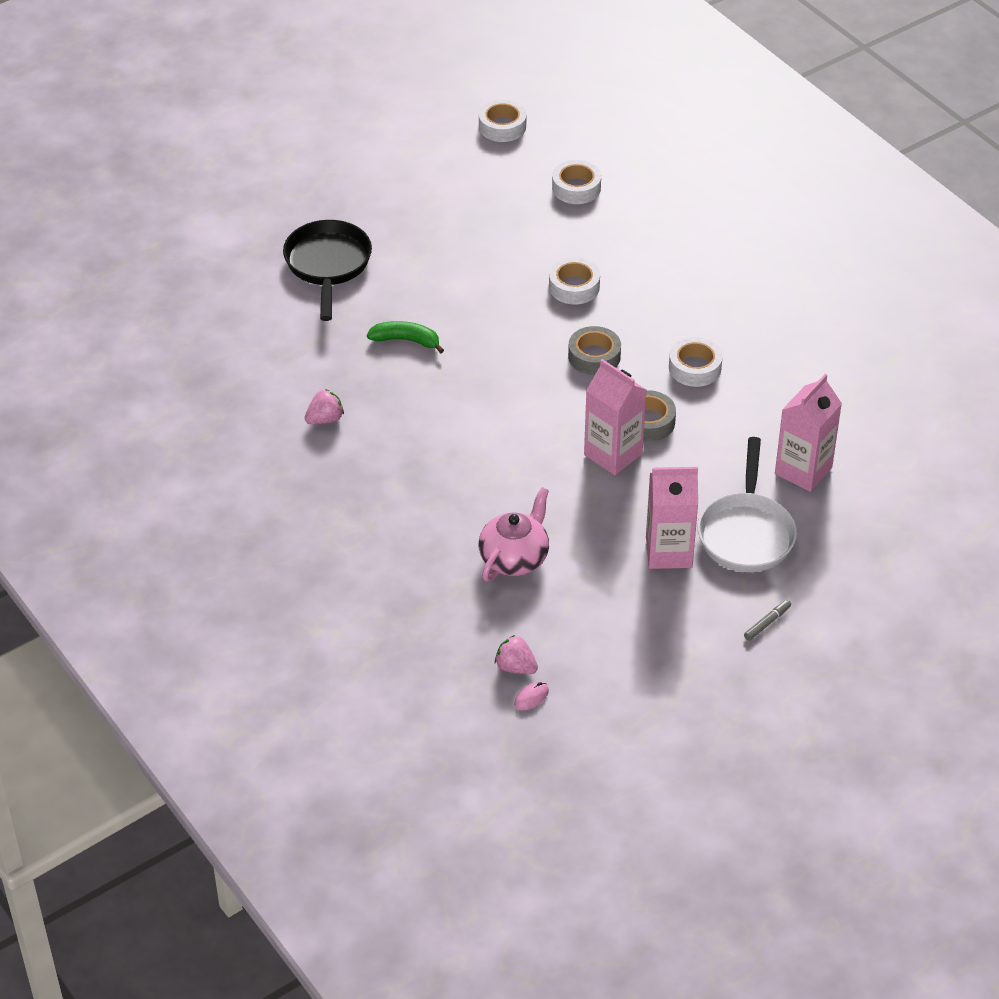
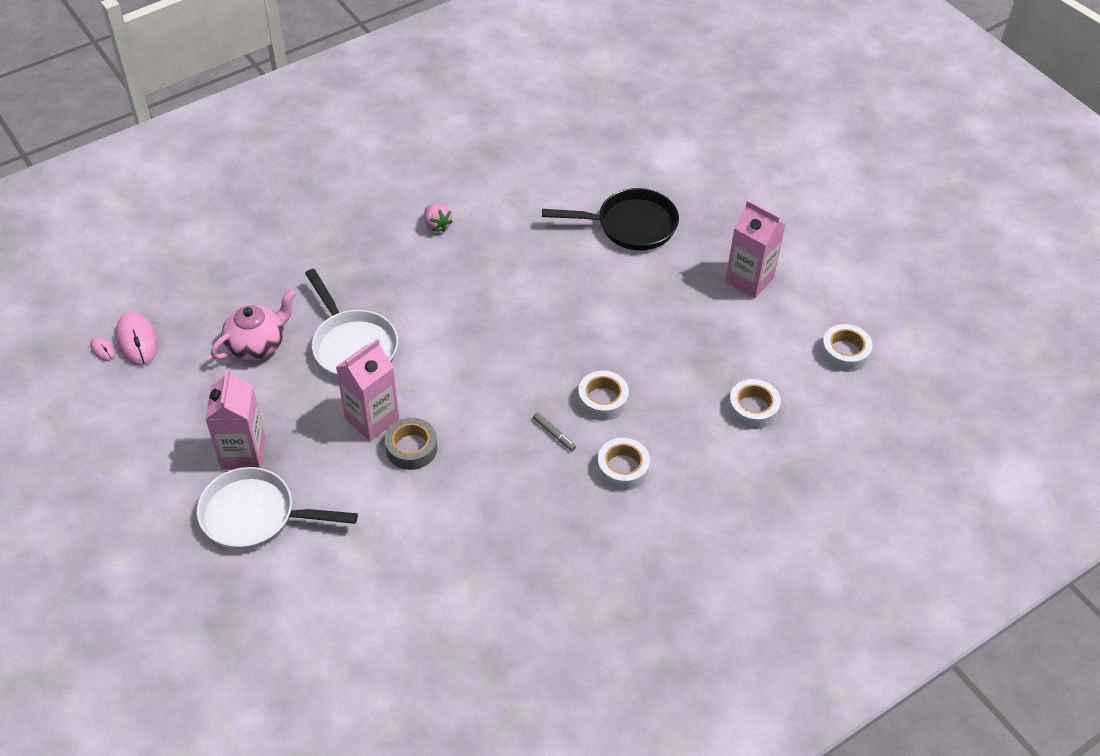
camera: 90 degrees right, 5 degrees up
green banana [367,321,444,353] -> none
pink teapot [479,487,549,582] -> pink teapot turned 75 degrees counterclockwise [211,290,295,360]
pink strawberry [495,635,538,674] -> pink mouse [116,311,158,366]
grey tape [568,326,621,375] -> none
white tape [669,337,723,387] -> white tape moved to [597,438,650,491]
grey marker [744,600,791,641] -> grey marker moved to [533,412,576,451]
pink carton [775,374,842,492] -> pink carton moved to [725,200,786,298]
none -> white pan [305,269,398,378]

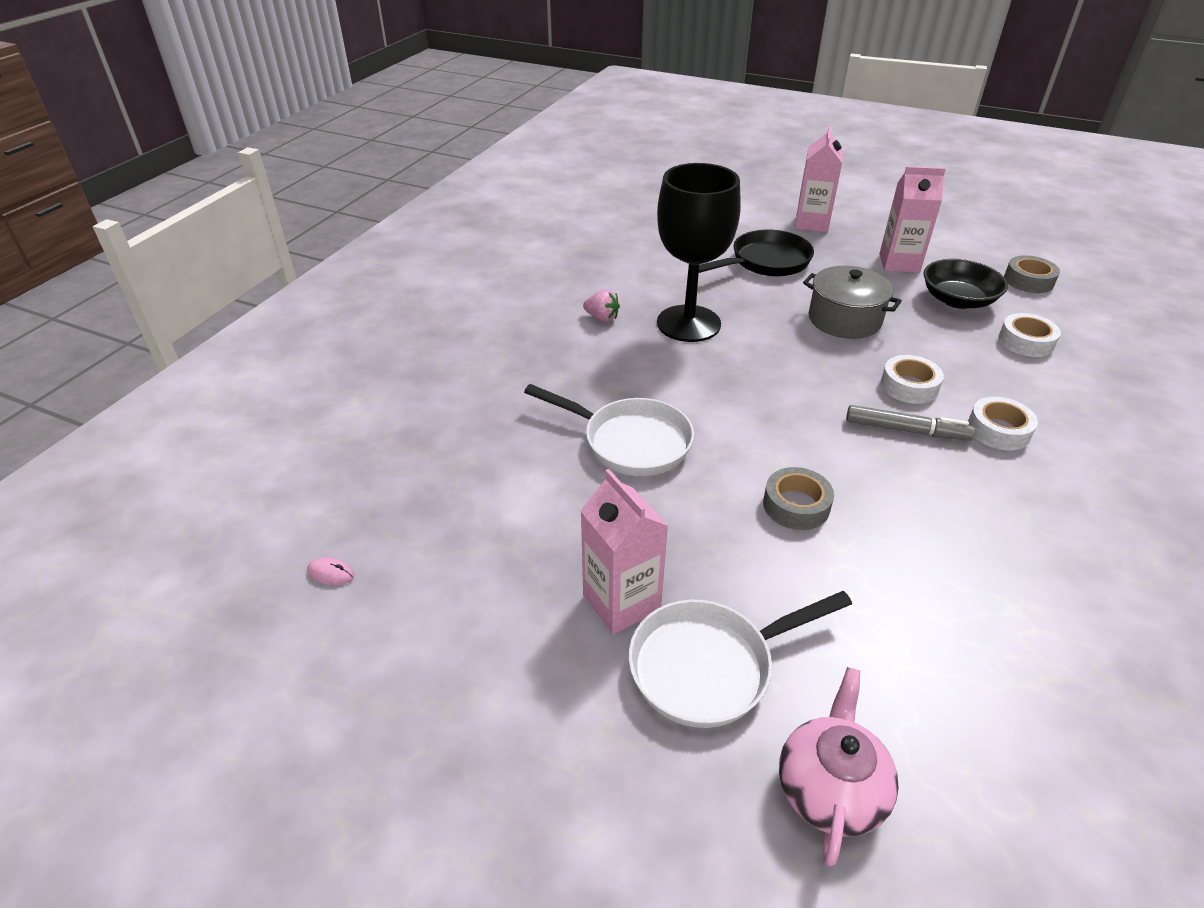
camera: 30 degrees left, 10 degrees down
pink mouse [116,311,158,366] -> none
pink teapot [211,290,295,360] -> pink teapot moved to [779,667,899,866]
pink carton [336,339,399,441] -> pink carton moved to [795,126,843,232]
grey marker [533,412,576,451] -> grey marker [846,405,975,441], size x1.84
white tape [821,324,872,372] -> grey tape [1004,255,1060,293]
none -> black goblet [657,163,741,342]
none -> grey pot [803,266,902,339]
none -> black bowl [923,259,1008,309]

